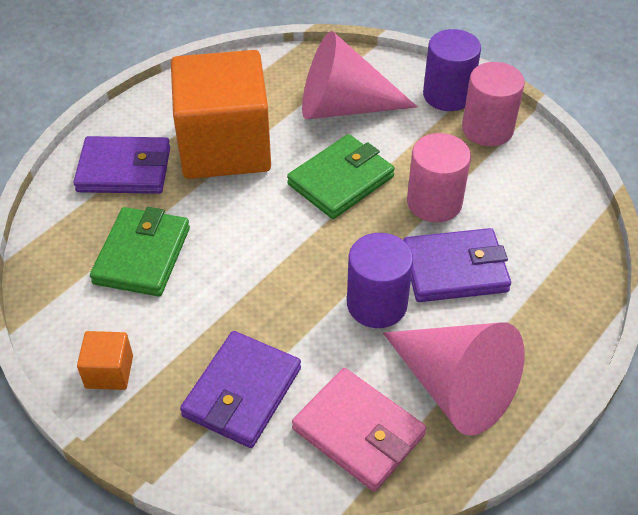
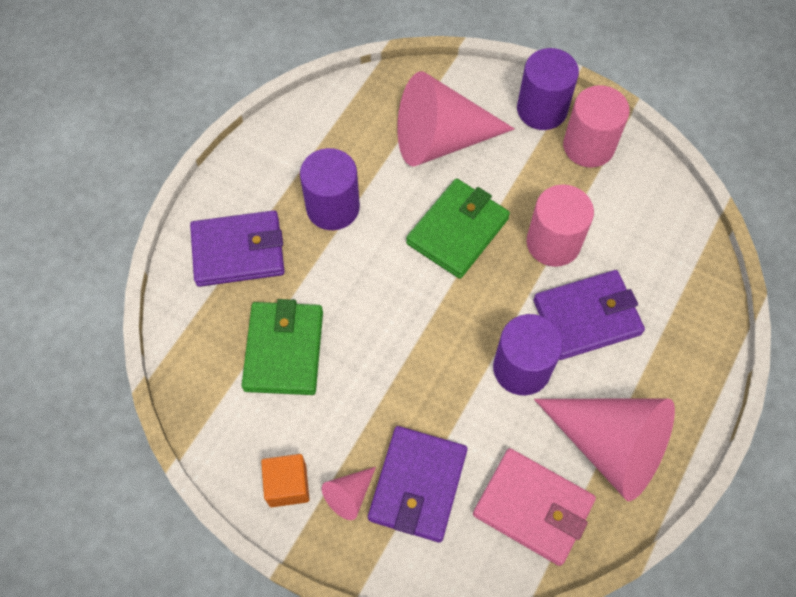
camera: 10 degrees left, 15 degrees up
orange cube [171,50,271,179] -> purple cylinder [300,148,360,230]
none -> pink cone [322,467,376,520]

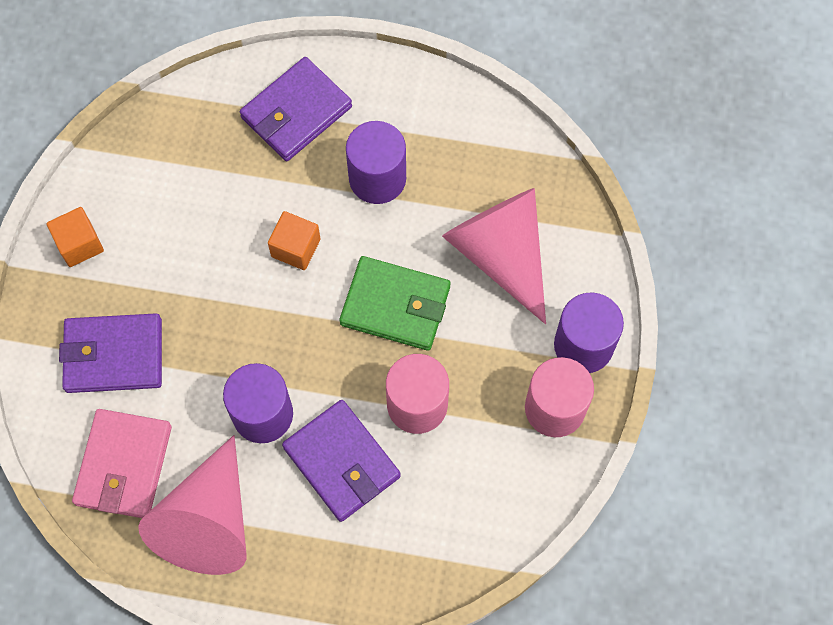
camera: 70 degrees right, 5 degrees up
purple wallet [190,210,285,287] -> purple wallet turned 75 degrees clockwise [240,57,352,161]
green wallet [242,299,323,395] -> none
pink cone [322,467,376,520] -> none
none -> orange cube [268,211,320,270]

